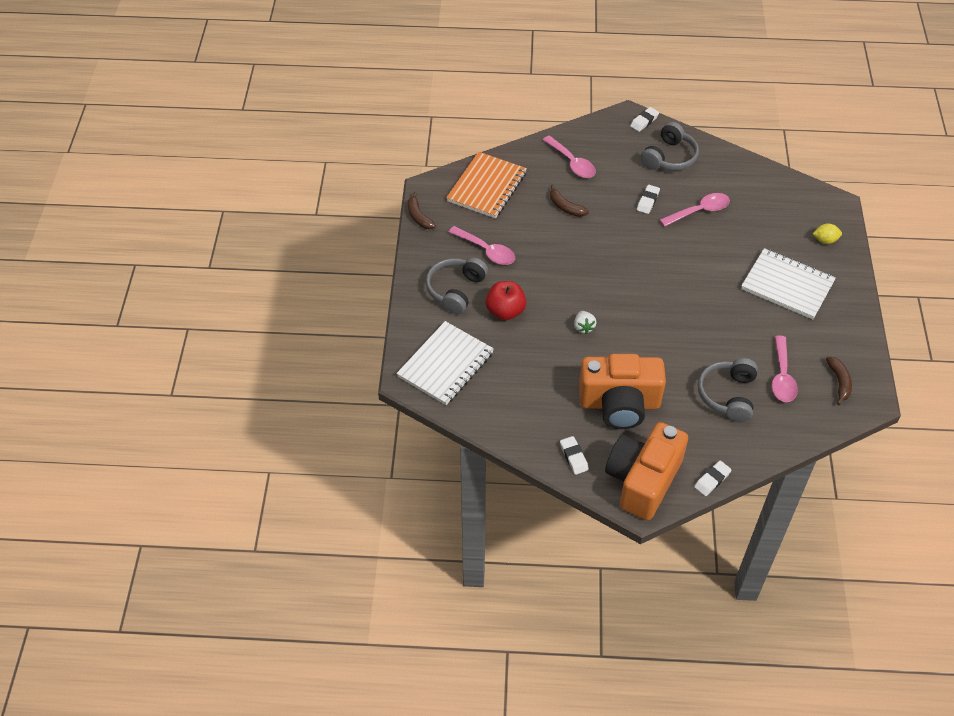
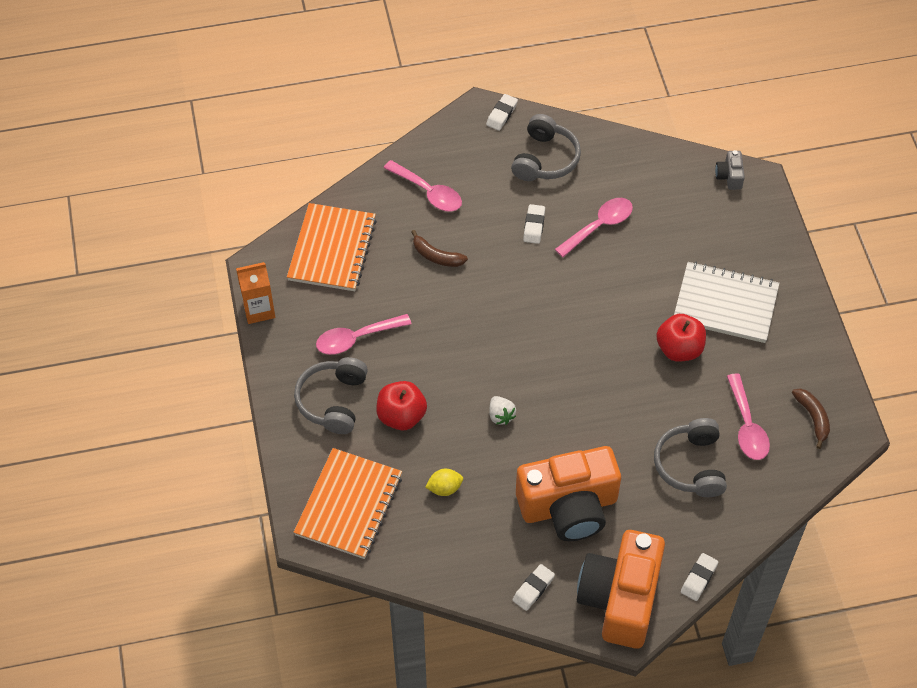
camera: 15 degrees left, 5 degrees up
white notebook [397,321,494,405] -> orange notebook [294,448,402,559]
brown banana [408,192,436,229] -> orange carton [236,262,275,324]
pink spoon [449,226,515,265] -> pink spoon turned 135 degrees clockwise [316,314,412,355]
white eraser [560,436,589,475] -> white eraser turned 75 degrees clockwise [512,564,555,611]
yellow lemon [813,223,842,244] -> yellow lemon moved to [425,469,463,496]
none -> red apple [656,314,706,362]
none -> grey camera [715,150,745,190]

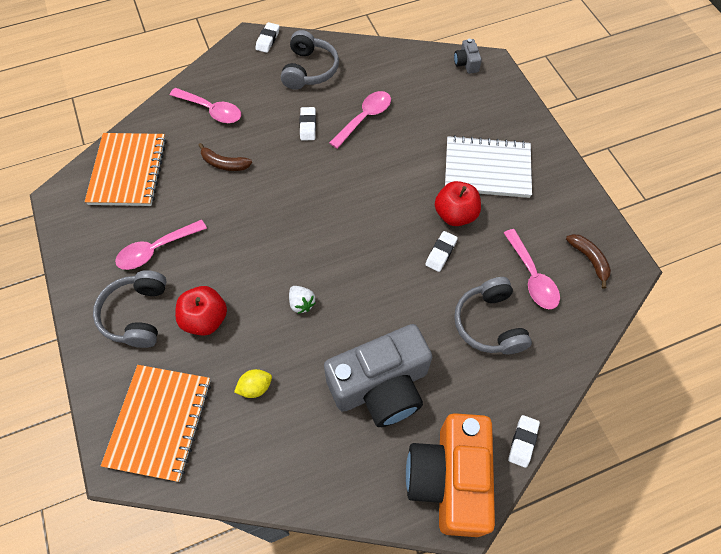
camera: 10 degrees left, 5 degrees up
orange carton [236,262,275,324] -> none
white eraser [512,564,555,611] -> white eraser moved to [425,231,458,272]
orange camera [516,446,621,541] -> grey camera [324,324,432,427]

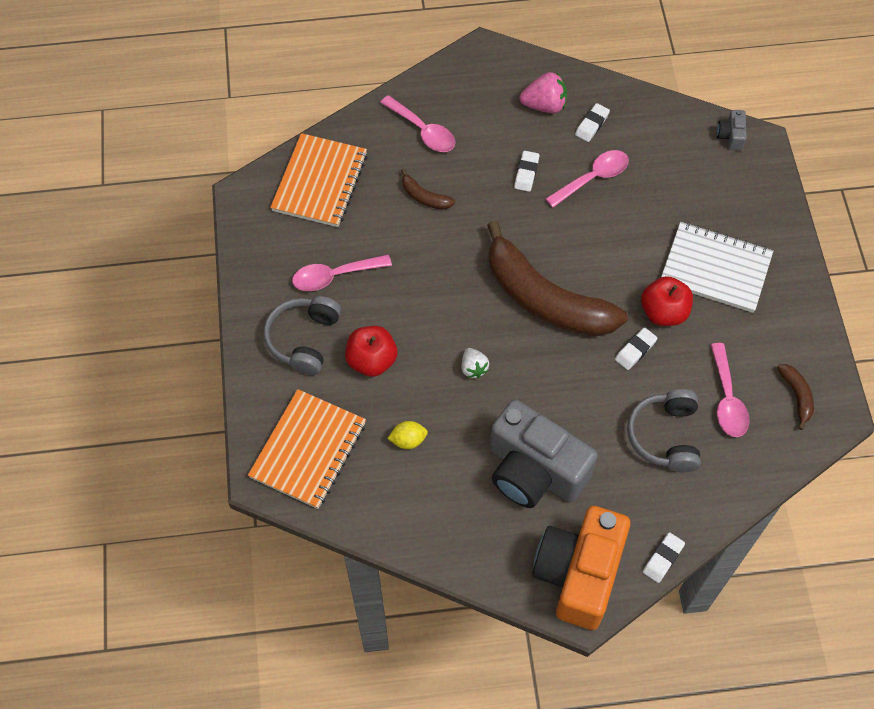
camera: 15 degrees right, 0 degrees up
white eraser [255,22,280,53] -> white eraser moved to [575,103,610,142]
grey headphones [281,30,339,90] -> pink strawberry [520,72,567,113]
grey camera [324,324,432,427] -> grey camera turned 45 degrees clockwise [490,400,598,508]
none -> brown banana [487,220,628,336]

